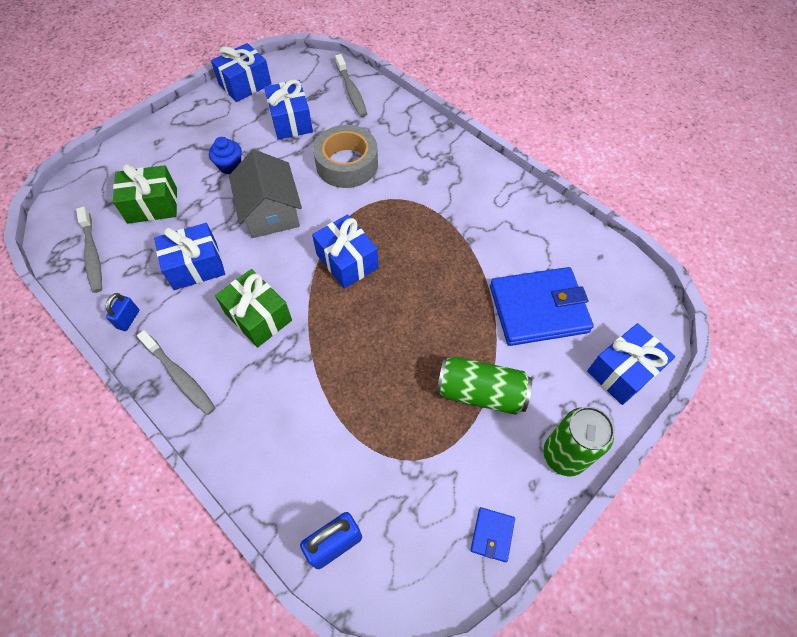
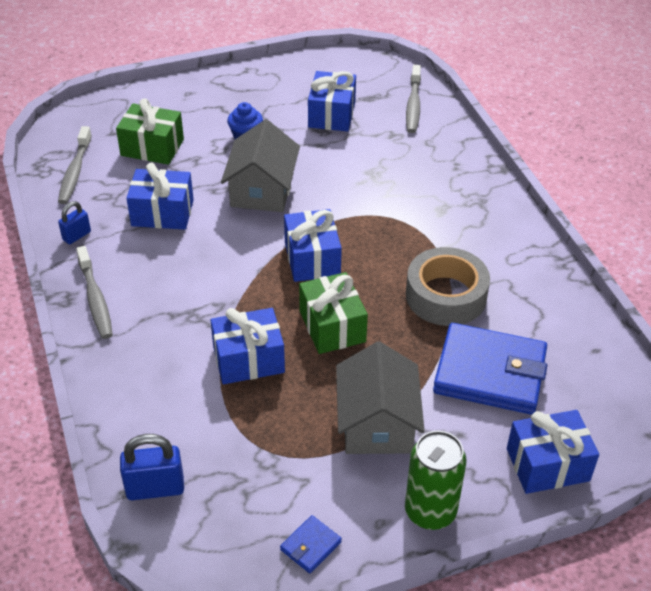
camera: 25 degrees right, 15 degrees down
blue gift [211,43,272,102] -> blue gift moved to [211,308,285,384]
green gift [215,269,292,348] -> green gift moved to [299,272,368,354]
grey tape [313,125,378,188] -> grey tape moved to [406,247,490,326]
green can [436,357,532,415] -> grey house [336,341,425,454]

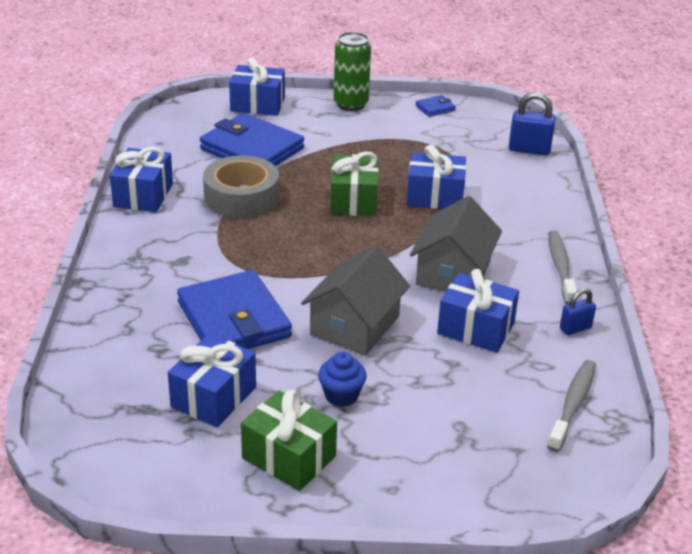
camera: 160 degrees left, 10 degrees down
green gift [116,98,184,165] -> green gift moved to [241,390,337,491]
blue gift [284,209,342,282] -> blue gift moved to [110,147,173,212]
grey house [336,341,425,454] -> grey house moved to [410,196,502,292]
grey toothbrush [406,65,421,133] -> none
none -> blue wallet [177,270,292,349]

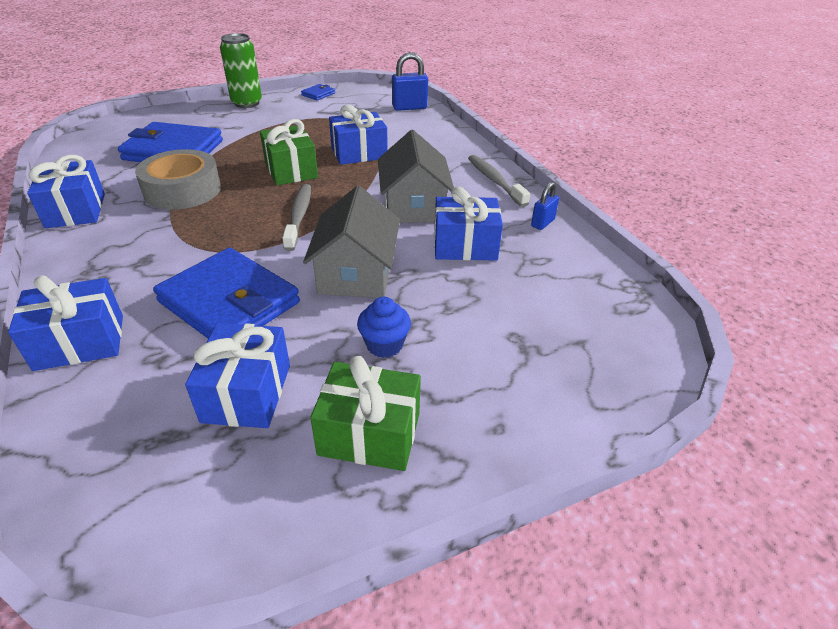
camera: 25 degrees left, 5 degrees up
blue gift [229,57,285,116] -> blue gift moved to [8,275,123,371]
grey toothbrush [547,360,596,452] -> grey toothbrush moved to [282,184,311,251]

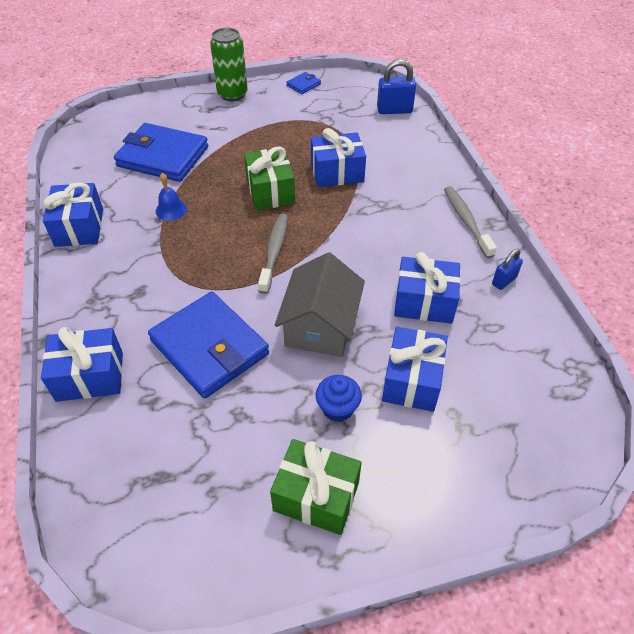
camera: 10 degrees right, 10 degrees up
grey tape [135,149,221,210] -> blue bell [156,173,187,221]
blue gift [185,323,290,428] -> blue gift moved to [382,327,448,412]
grey house [378,130,454,223] -> none

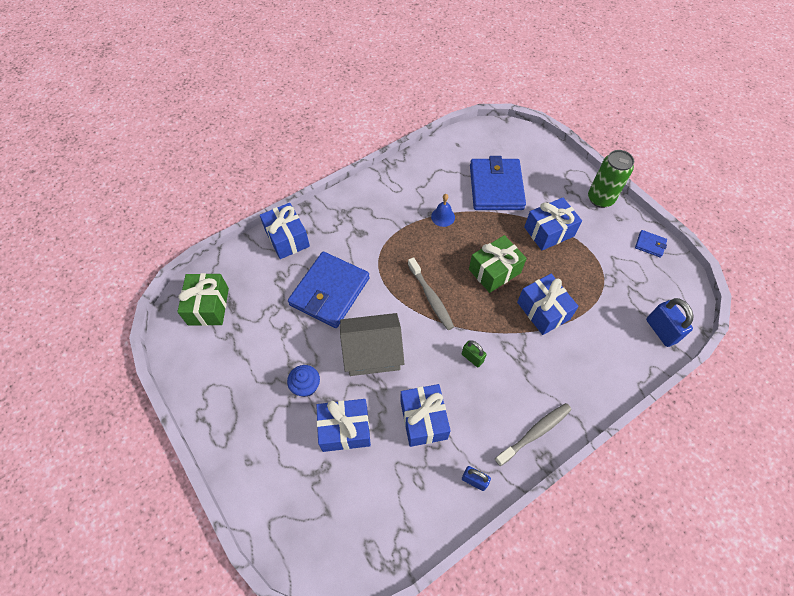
camera: 70 degrees right, 10 degrees up
blue gift [43,182,103,247] -> blue gift moved to [524,197,582,250]
grey toothbrush [258,214,288,294] -> grey toothbrush turned 75 degrees clockwise [408,257,454,330]
green gift [270,439,362,535] -> green gift moved to [177,273,229,326]
none -> green padlock [462,340,486,367]

